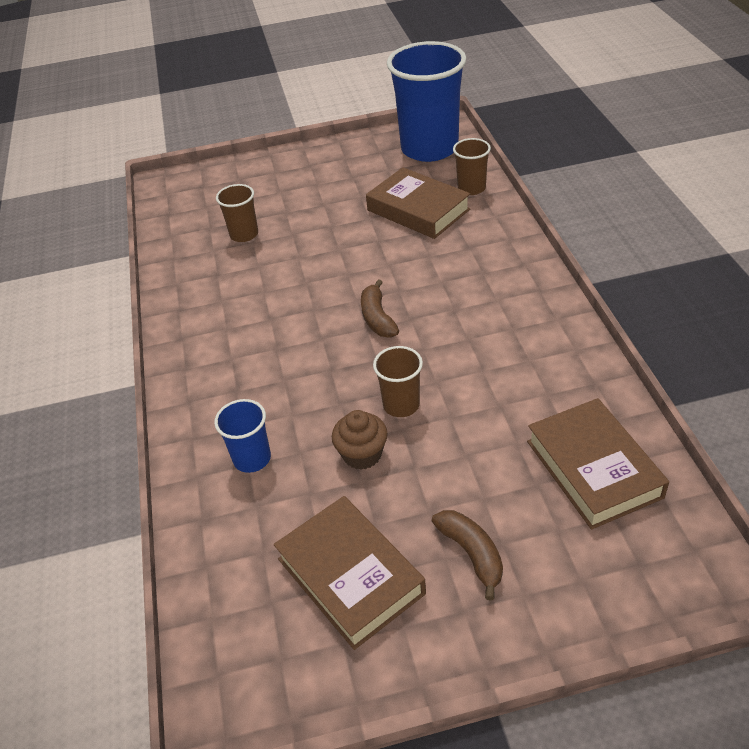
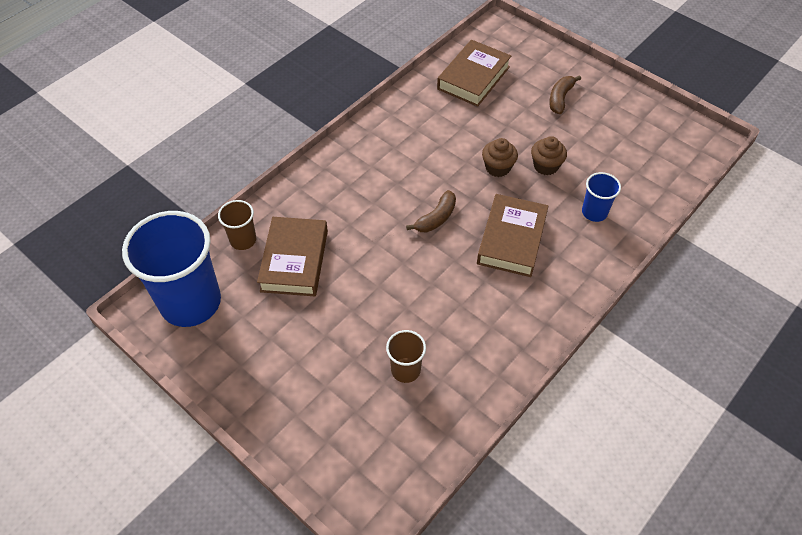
camera: 130 degrees left, 10 degrees up
brown book [274,496,426,650] -> brown book moved to [477,194,549,277]
brown cup [373,346,423,417] -> brown cupcake [482,138,518,177]

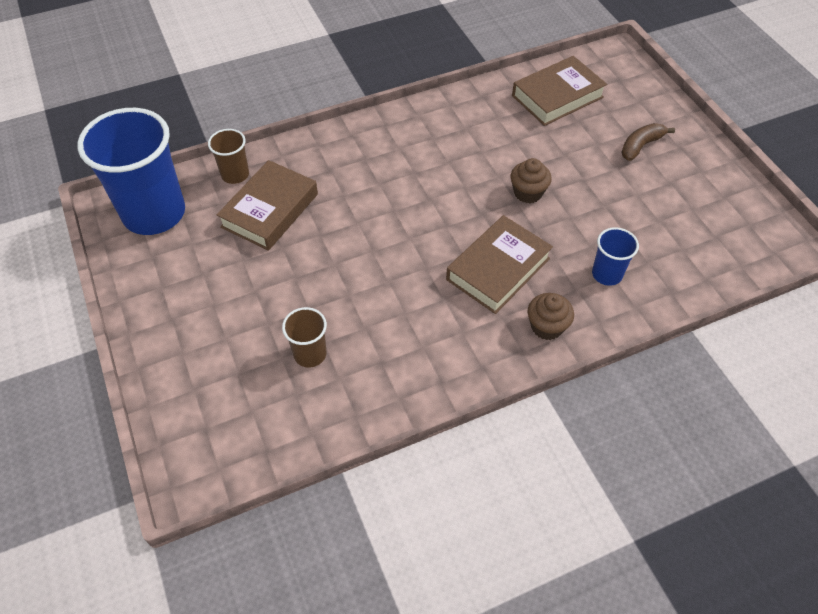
camera: 25 degrees right, 0 degrees up
brown banana [406,190,456,232] -> none
brown cupcake [531,136,567,175] -> brown cupcake moved to [528,293,574,340]

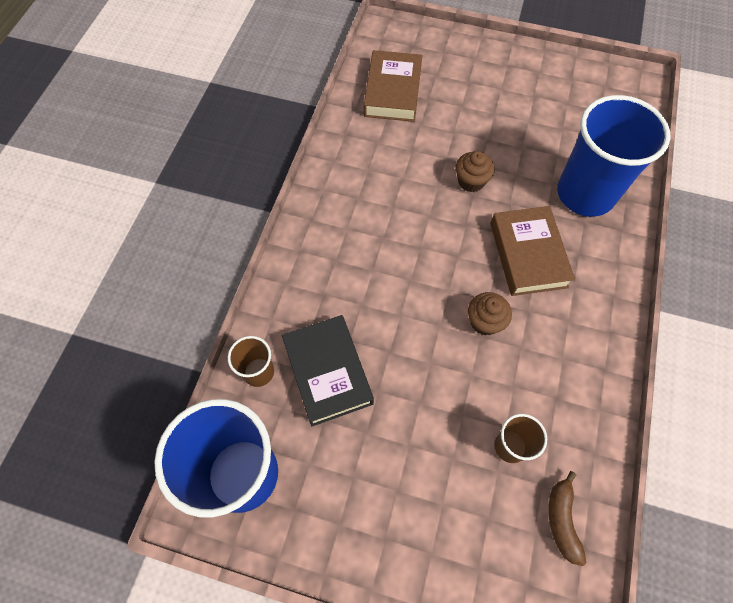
camera: 50 degrees left, 10 degrees up
brown book [217,160,318,251] -> black book [282,315,374,426]
brown cupcake [528,293,574,340] -> brown cupcake moved to [468,292,512,336]
blue cup [592,227,639,286] -> blue cup [557,95,670,217], size x2.17
brown banana [621,123,675,161] -> brown banana moved to [548,471,586,566]

